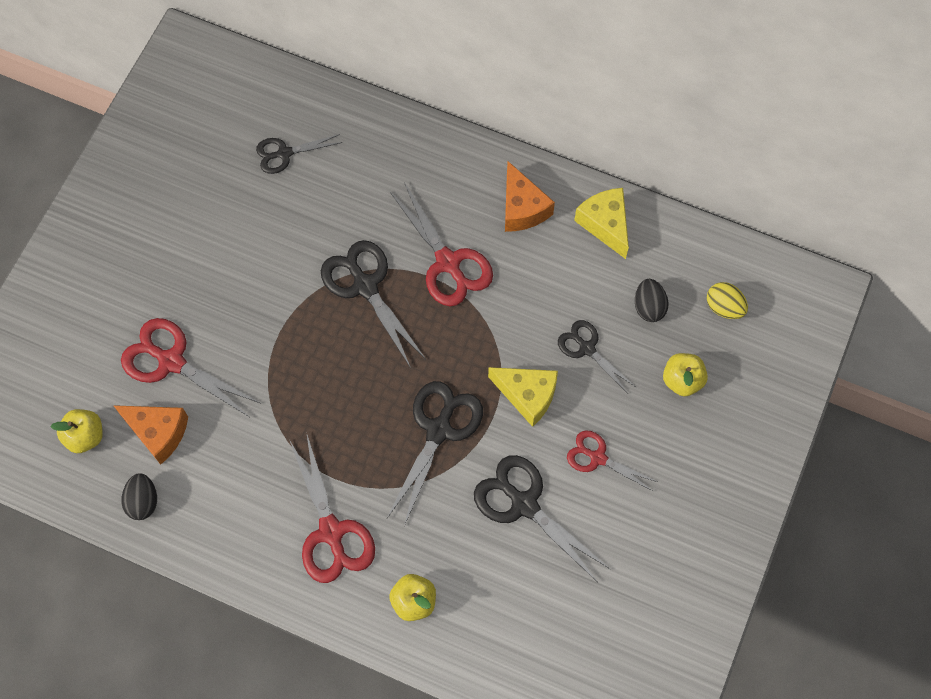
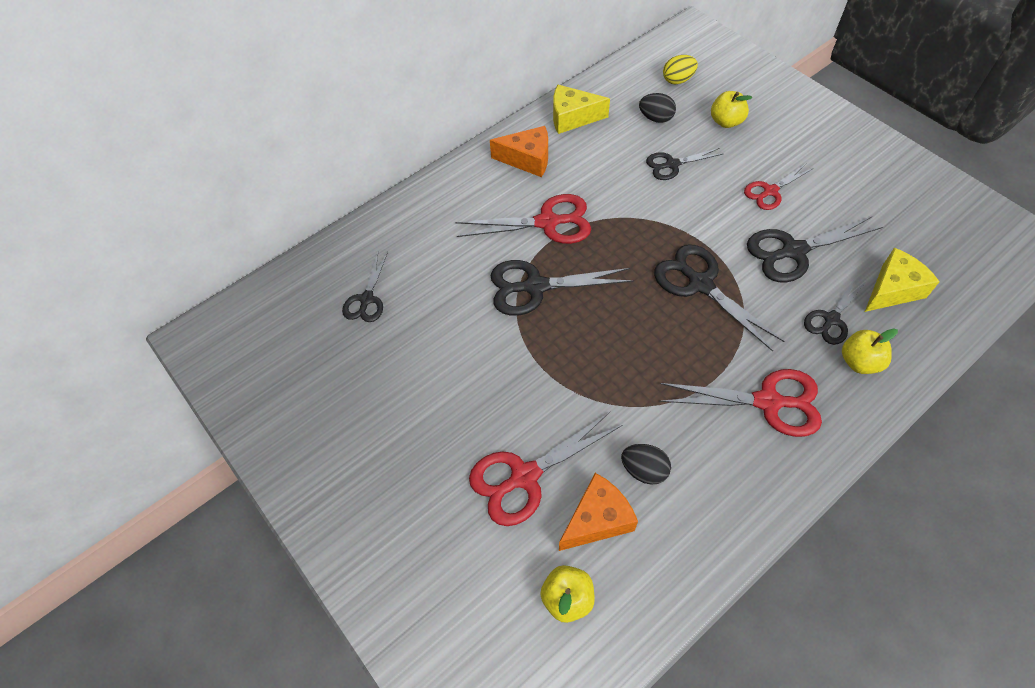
camera: 60 degrees left, 10 degrees down
black egg [121,473,157,520] -> black egg moved to [621,444,671,485]
yellow cheese [488,367,558,427] -> yellow cheese moved to [865,248,940,312]
none -> black scissors [804,277,865,345]

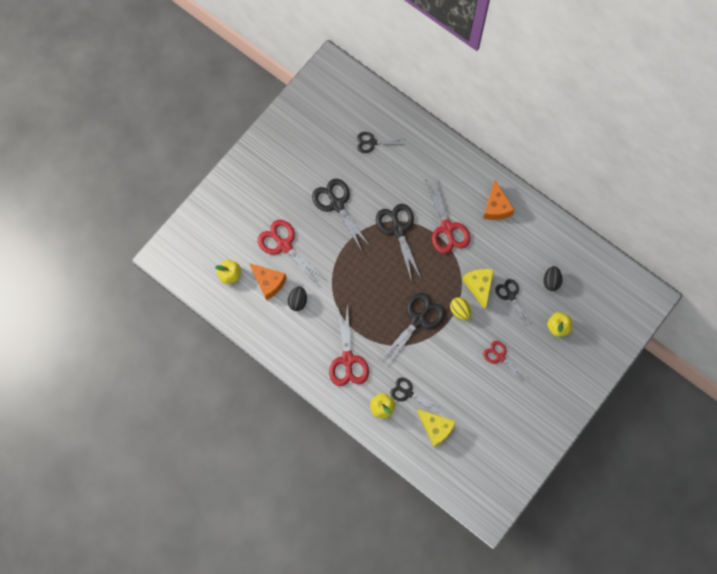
camera: 75 degrees right, 15 degrees up
yellow cheese [553,85,610,134] -> yellow cheese moved to [463,269,494,309]
yellow egg [663,55,698,84] -> yellow egg moved to [450,297,471,320]
black scissors [747,217,883,283] -> black scissors moved to [312,179,370,251]

